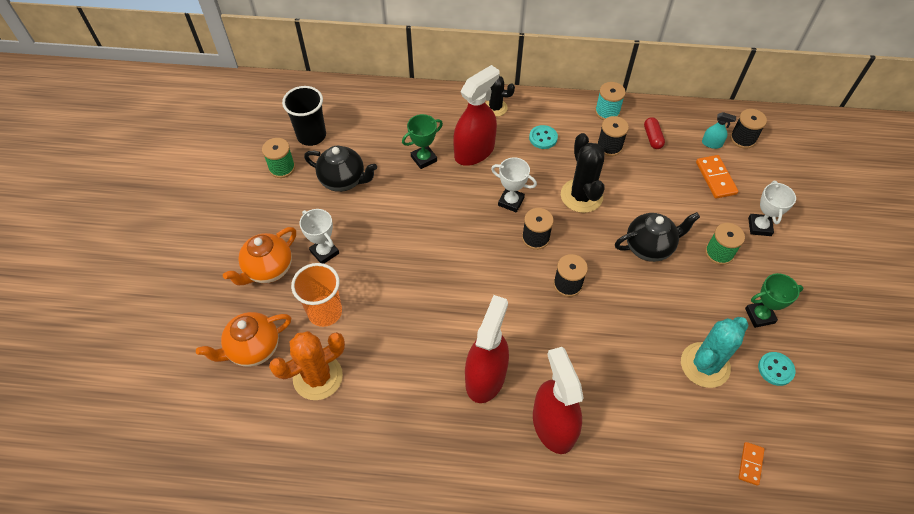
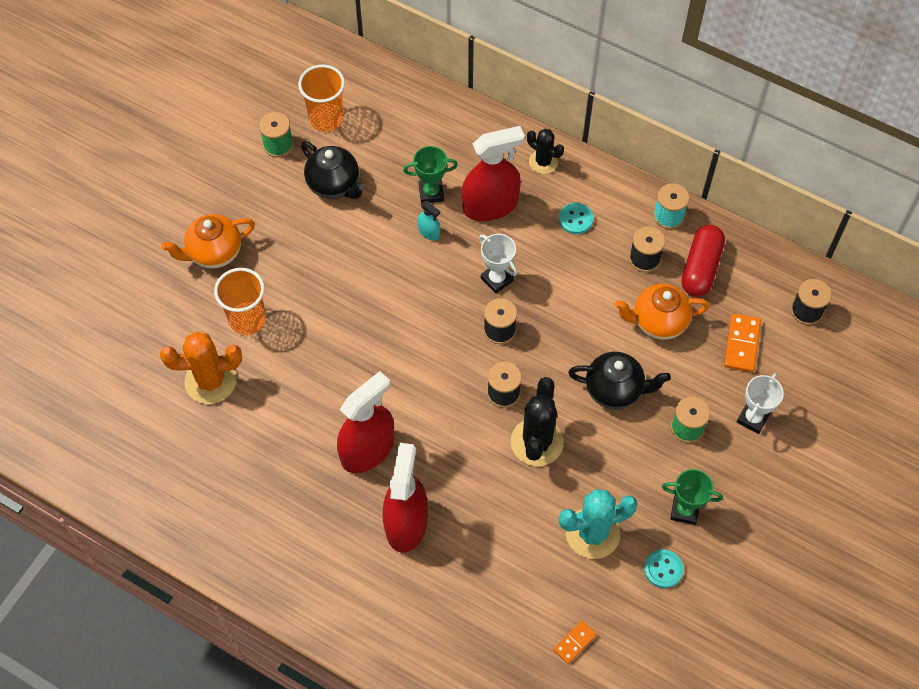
camera: 25 degrees right, 5 degrees up
orange teapot [196,312,291,367] -> orange teapot moved to [614,284,710,340]
black cup [282,86,326,146] -> orange cup [298,64,345,132]
white trophy [299,209,339,264] -> none
black cactus [561,133,605,213] -> black cactus moved to [511,377,564,466]
red capsule [644,117,665,149] -> red capsule [682,225,725,297], size x1.74
turquoise spray bottle [702,112,736,149] -> turquoise spray bottle moved to [418,201,440,240]

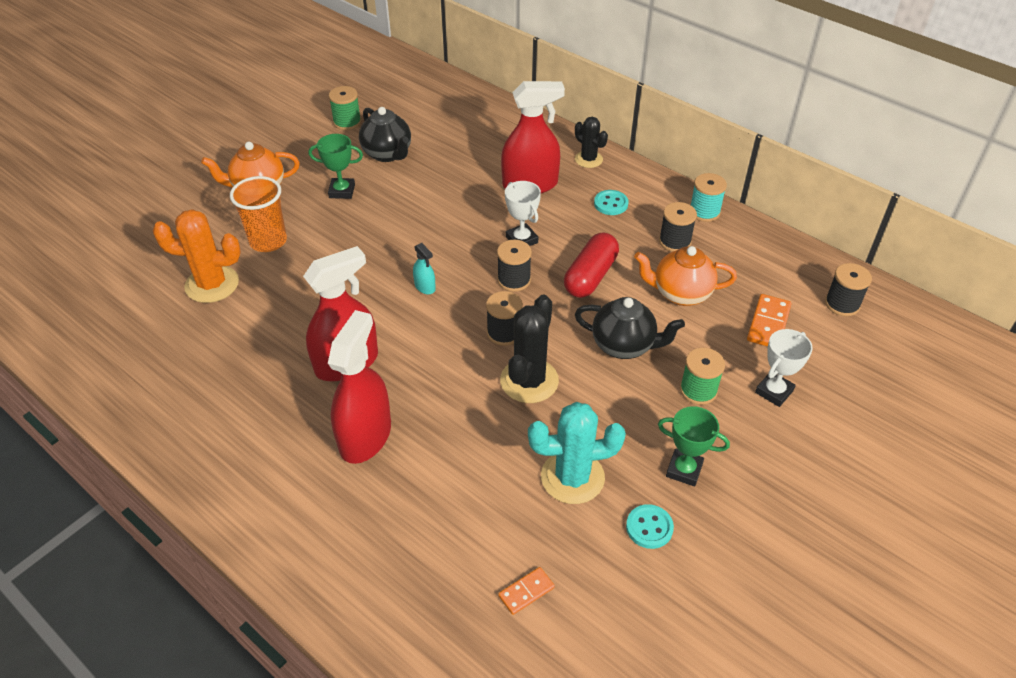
camera: 10 degrees right, 15 degrees down
orange cup [298,64,345,132] -> none
green trophy [403,146,458,204] -> green trophy moved to [309,134,363,199]
turquoise spray bottle [418,201,440,240] -> turquoise spray bottle moved to [413,243,436,294]
red capsule [682,225,725,297] -> red capsule moved to [564,233,619,298]

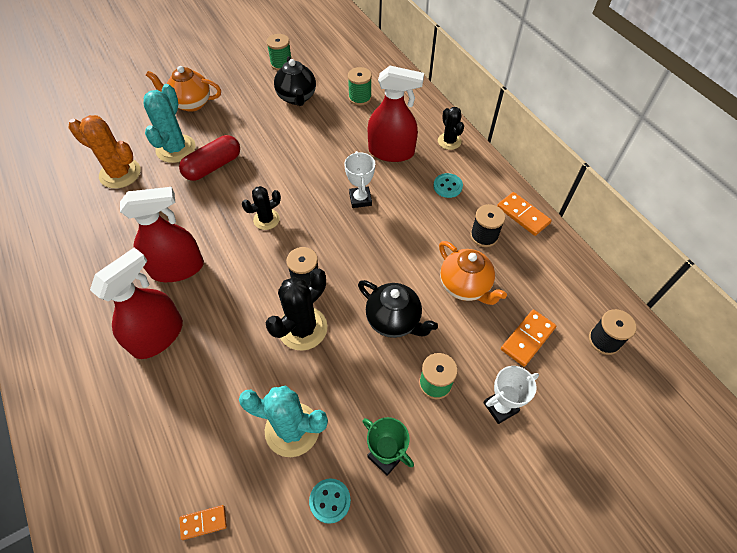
camera: 20 degrees right, 10 degrees up
orange cup [230,176,287,252] -> turquoise cactus [143,84,196,163]
green trophy [309,134,363,199] -> none
turquoise spray bottle [413,243,436,294] -> black cactus [242,186,281,230]
black spool [497,240,532,292] -> none
red capsule [564,233,619,298] -> red capsule moved to [179,135,240,181]
orange teapot [634,246,737,306] -> orange teapot turned 150 degrees counterclockwise [439,241,507,305]
turquoise spool [691,173,727,222] -> orange domino [497,192,552,236]
none -> green spool [348,67,372,106]

